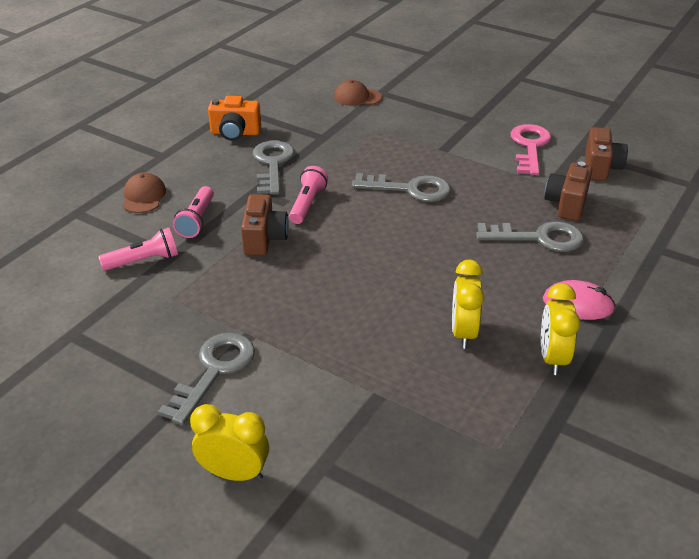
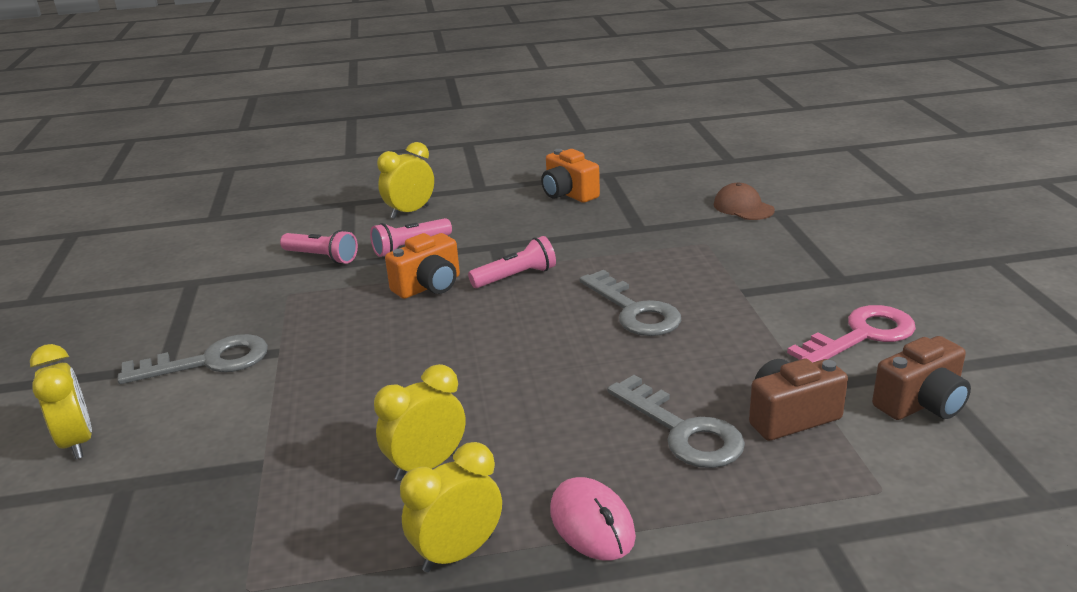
camera: 50 degrees right, 10 degrees down
brown cap [122,173,166,213] -> yellow clock [377,142,434,219]
brown camera [241,194,289,256] -> orange camera [385,233,460,299]
grey key [253,140,294,195] -> none

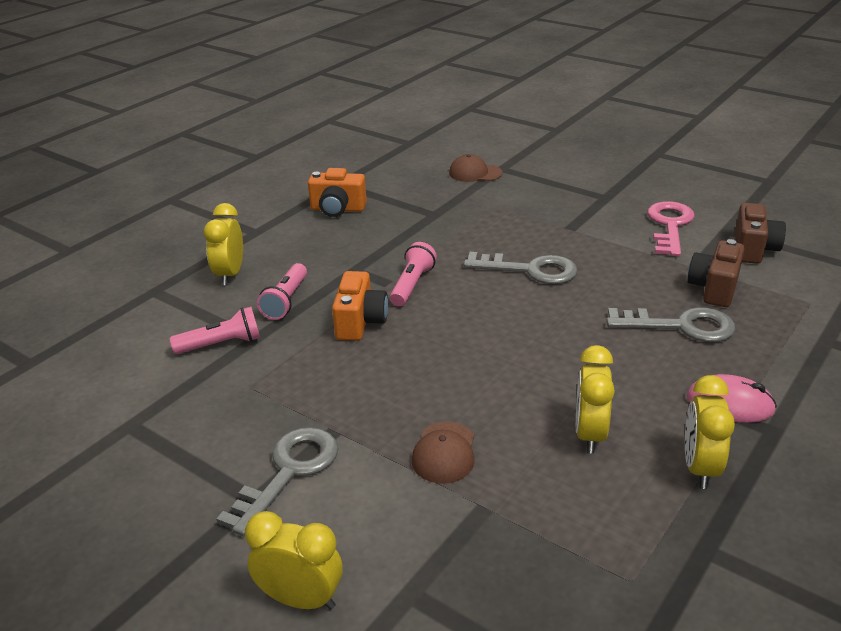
camera: 45 degrees left, 5 degrees up
none -> brown cap [412,422,474,483]

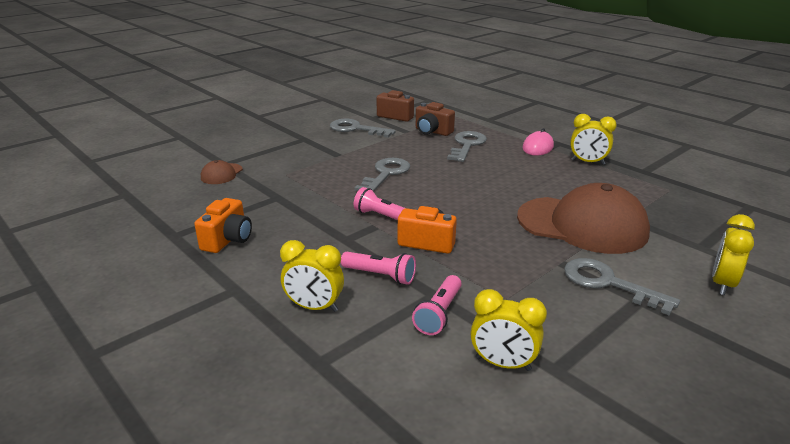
camera: 80 degrees left, 5 degrees down
pink flashlight [170,307,260,354] -> pink flashlight turned 150 degrees counterclockwise [412,275,462,335]
brown cap [412,422,474,483] -> brown cap [517,183,650,254], size x2.34
yellow clock [576,345,615,454] -> yellow clock moved to [471,289,547,371]
pink key [647,201,695,256] -> grey key [330,119,396,138]

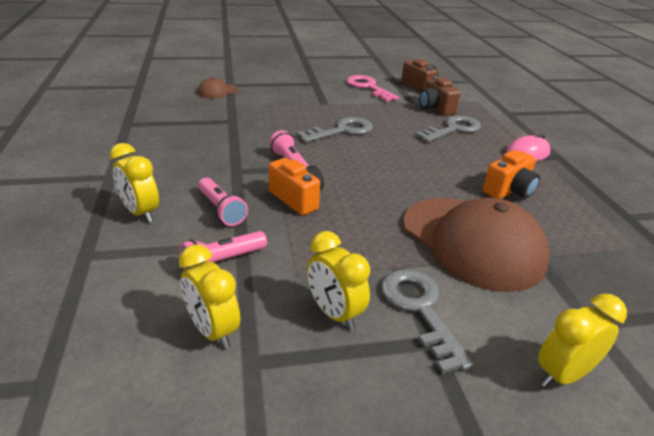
camera: 30 degrees right, 5 degrees up
orange camera [194,198,252,253] -> orange camera moved to [483,150,540,199]
grey key [330,119,396,138] -> pink key [347,75,399,102]
yellow clock [570,114,617,165] -> yellow clock moved to [307,231,370,330]

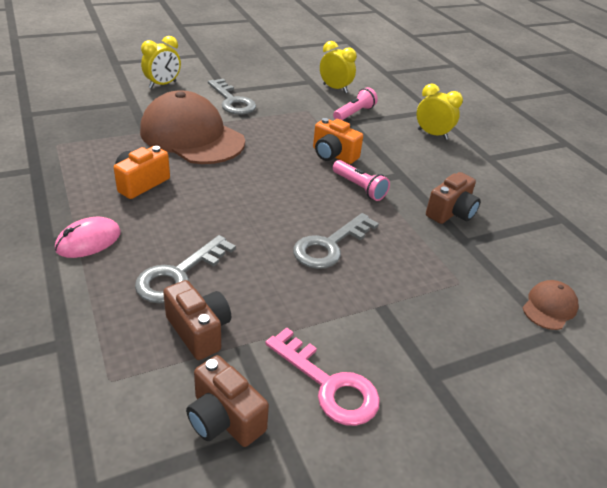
camera: 165 degrees right, 5 degrees up
pink flashlight [198,178,248,226] -> none
yellow clock [307,231,370,330] -> none
none -> brown camera [426,172,481,224]

